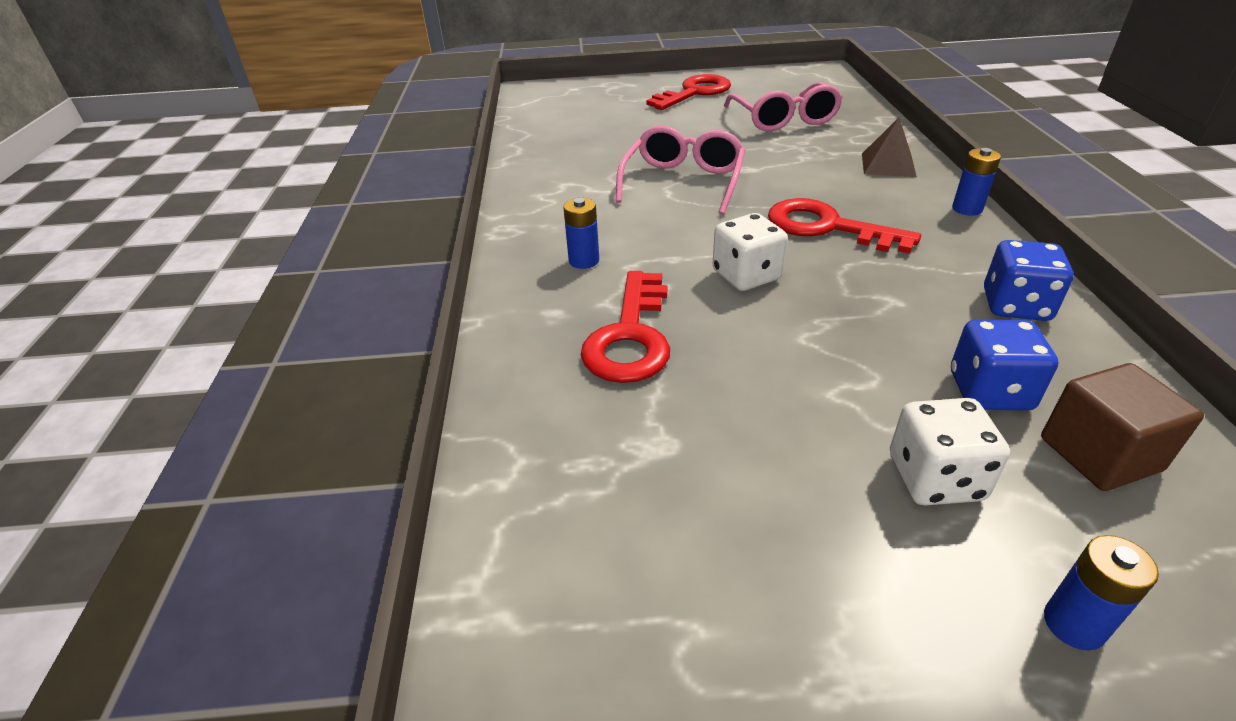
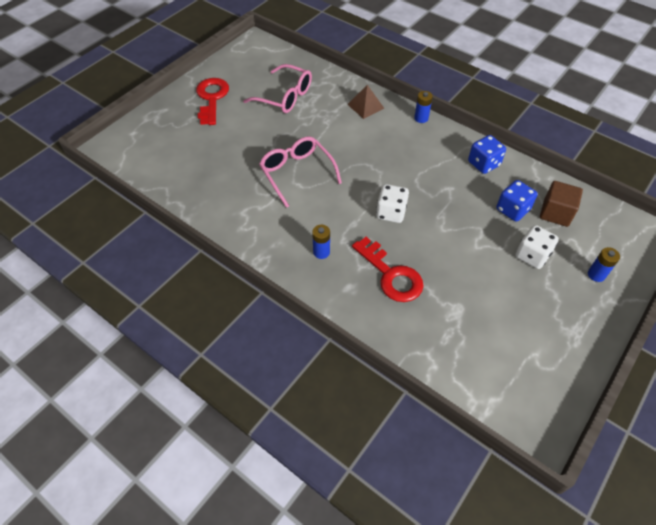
camera: 50 degrees left, 15 degrees up
red key [768,198,921,254] -> none

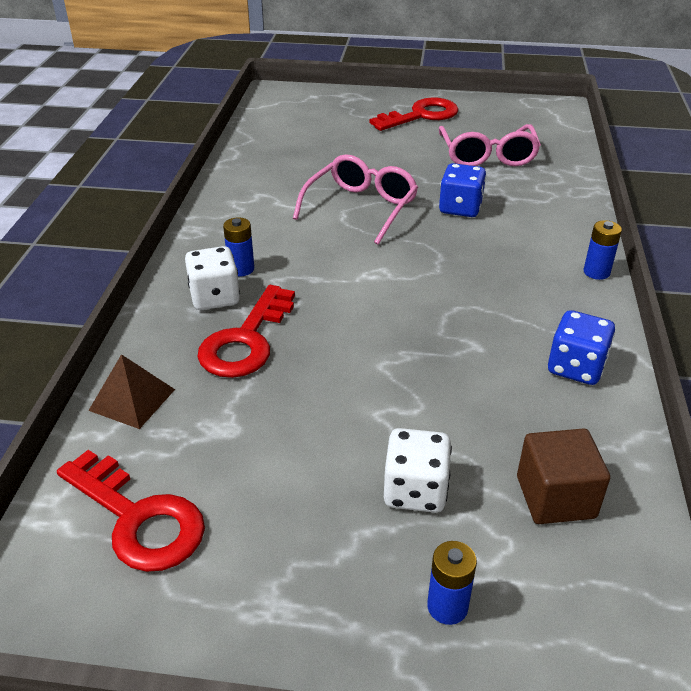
camera: 60 degrees right, 15 degrees down
brown pyramid [347,85,385,119] -> brown pyramid moved to [88,354,175,429]
white dice [376,184,409,223] -> white dice moved to [185,246,240,310]
blue dice [496,180,538,222] -> blue dice moved to [439,163,486,217]
none -> red key [57,450,205,572]

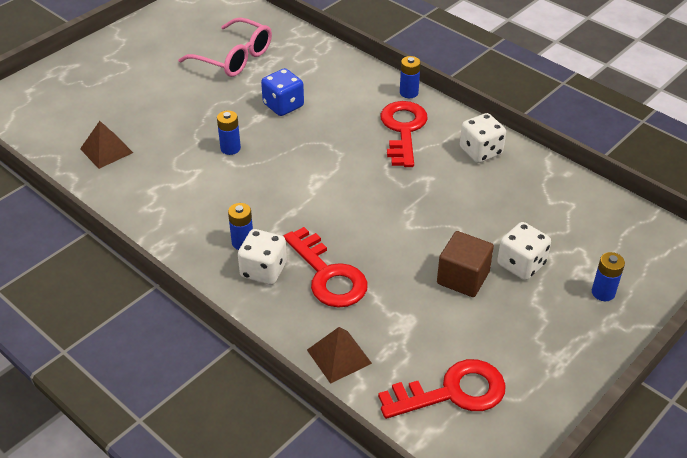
camera: 55 degrees left, 5 degrees up
pink glasses [293,154,418,245] -> blue battery [217,110,241,155]
red key [370,97,459,131] -> red key moved to [380,101,428,167]
brown cube [517,428,610,524] -> brown cube moved to [437,231,494,297]
blue dice [548,310,615,385] -> white dice [460,113,506,163]
none -> brown pyramid [80,121,133,169]

